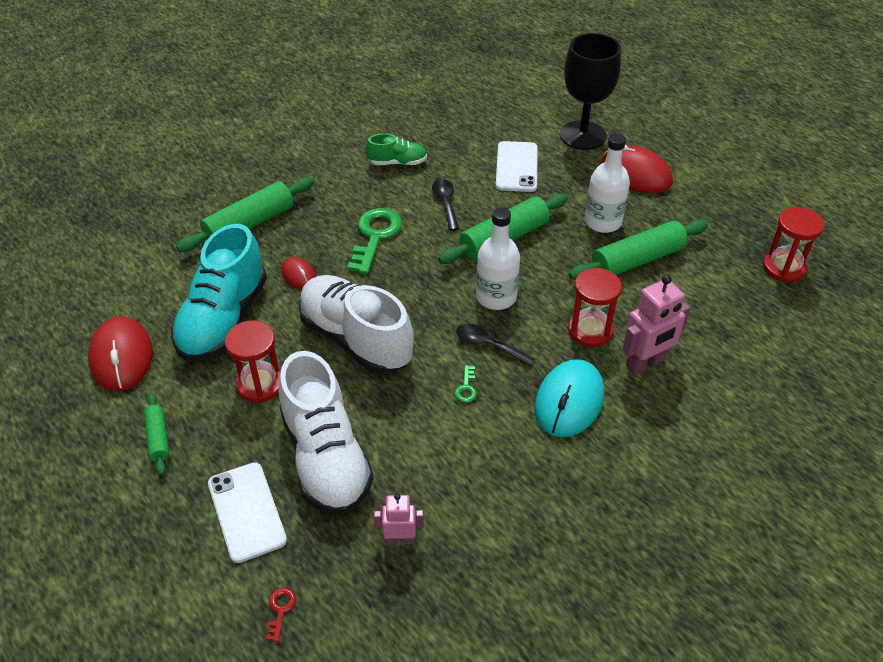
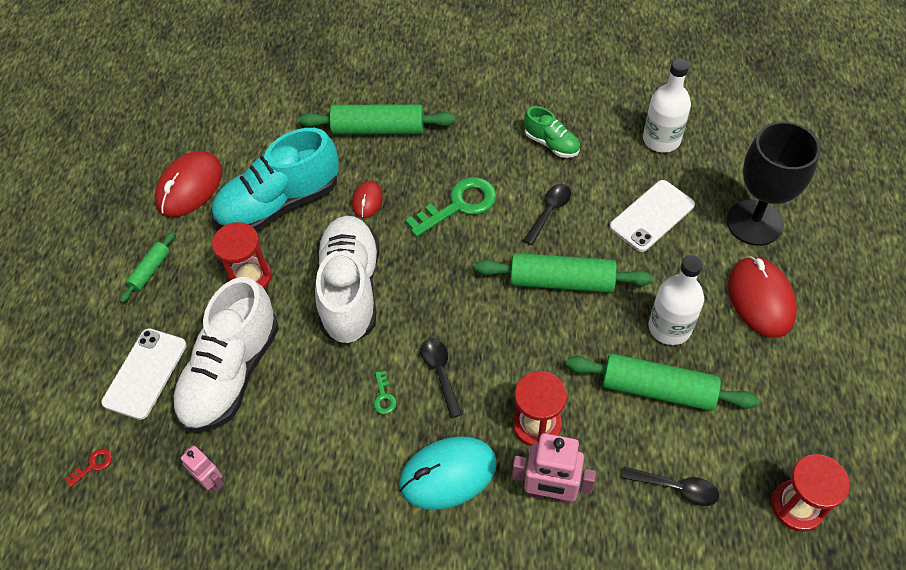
camera: 45 degrees right, 10 degrees up
green key [455,365,477,403] -> green key turned 60 degrees counterclockwise [374,371,396,414]
white bottle [476,207,520,310] -> white bottle moved to [643,58,691,153]
none -> black spoon [622,467,719,506]

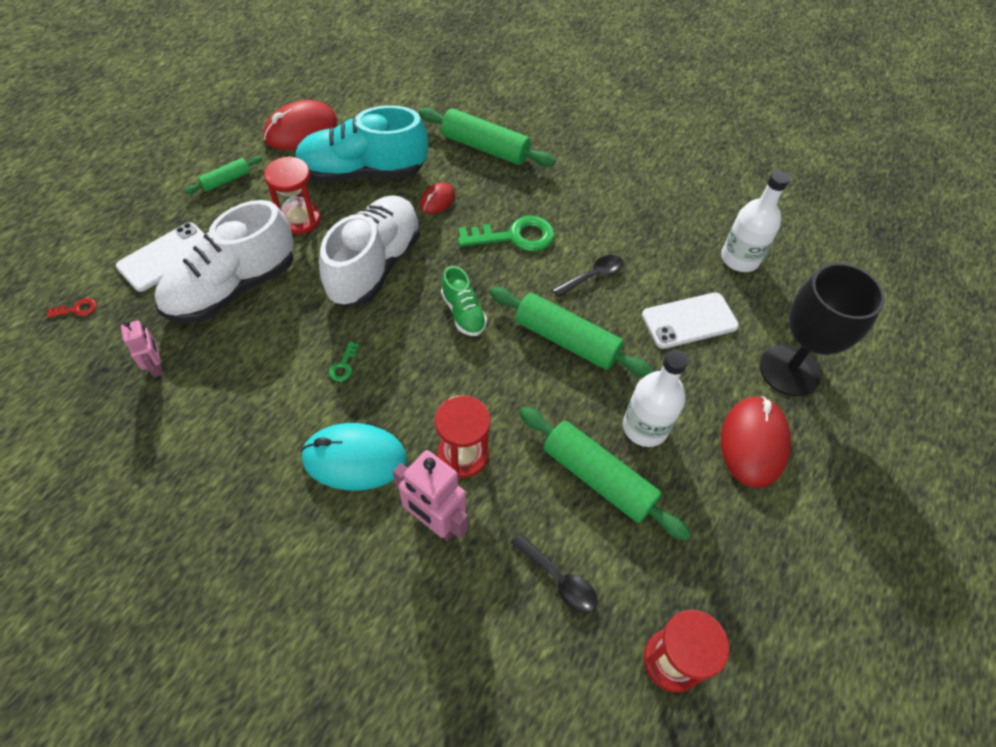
camera: 20 degrees right, 0 degrees up
black spoon [421,338,462,418] -> none
green shoe [524,106,580,158] -> green shoe moved to [441,266,487,336]

